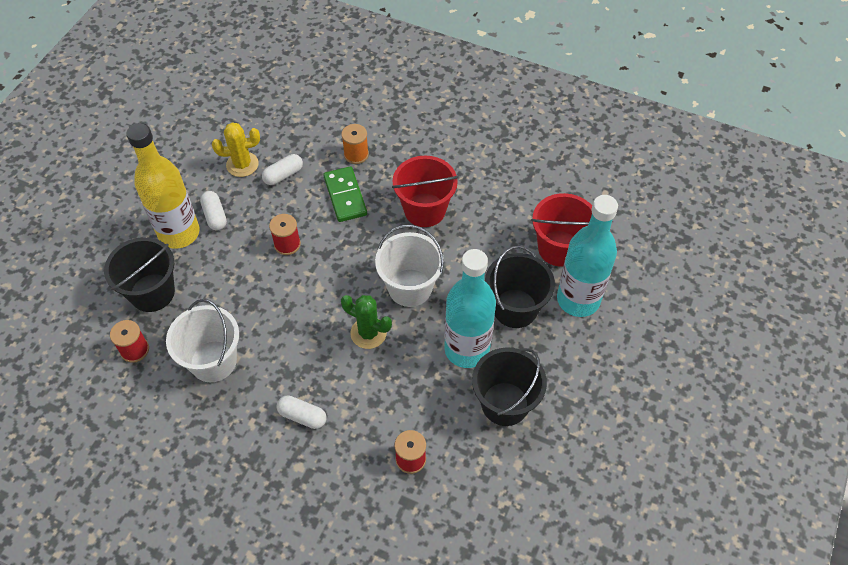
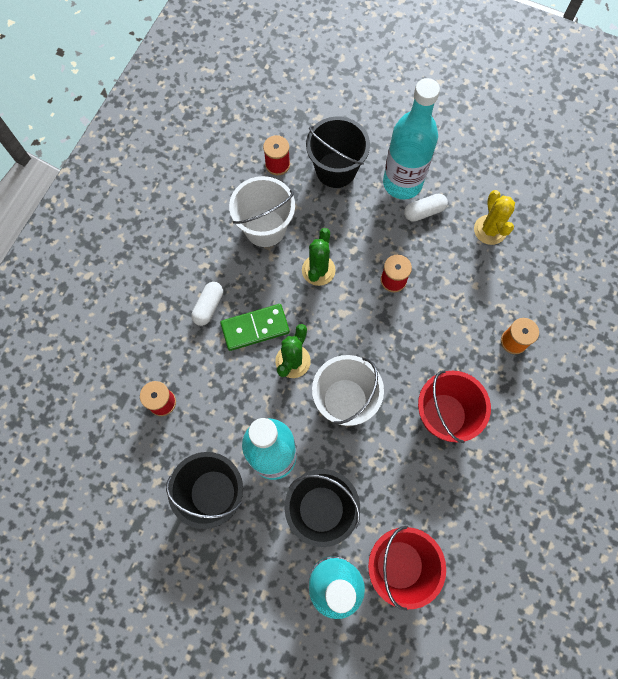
camera: 90 degrees right, 15 degrees up
yellow bottle [126,123,200,249] -> turquoise bottle [383,78,440,199]
white capsule [262,154,303,185] -> none
green domino [324,166,367,222] -> green domino moved to [220,304,290,351]
none -> green cactus [302,228,336,286]

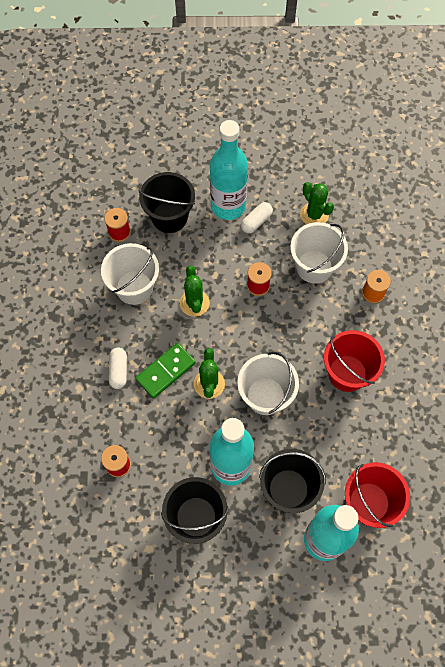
camera: 25 degrees left, 5 degrees down
yellow cactus [474,190,515,245] -> green cactus [300,182,334,224]
none -> white bucket [290,222,348,284]

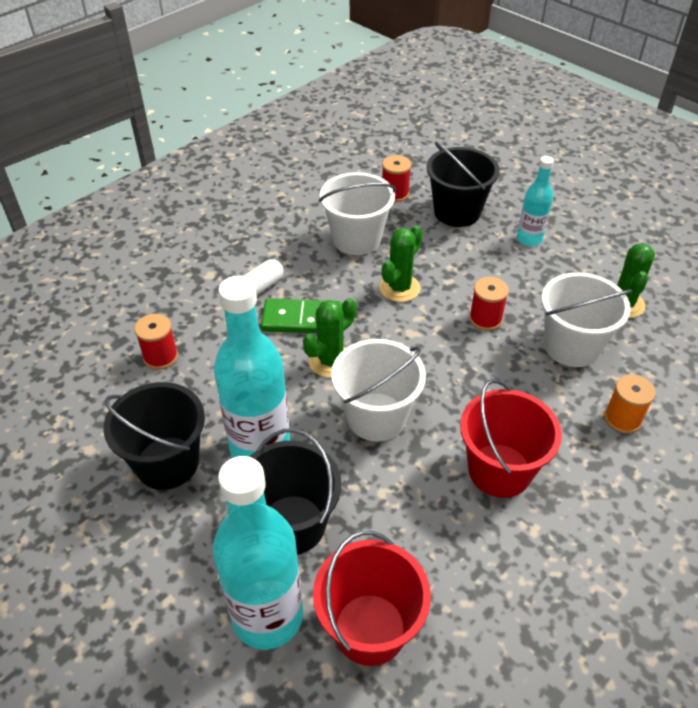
camera: 45 degrees right, 20 degrees down
turquoise bottle [210,120,248,220] -> turquoise bottle [517,156,554,246], size x0.54
white capsule [241,202,273,234] -> none

